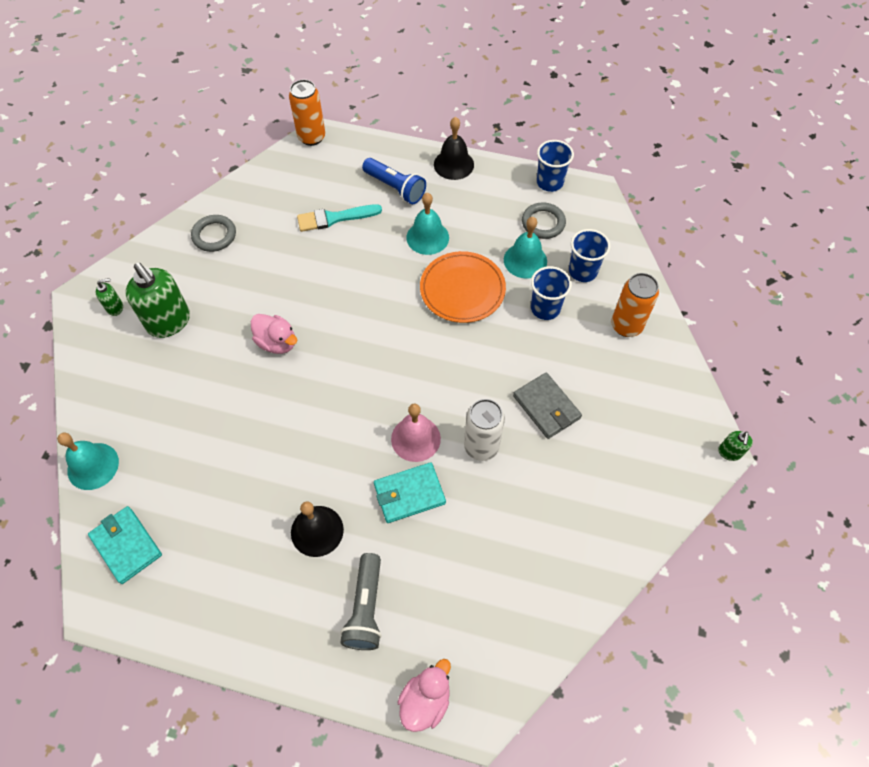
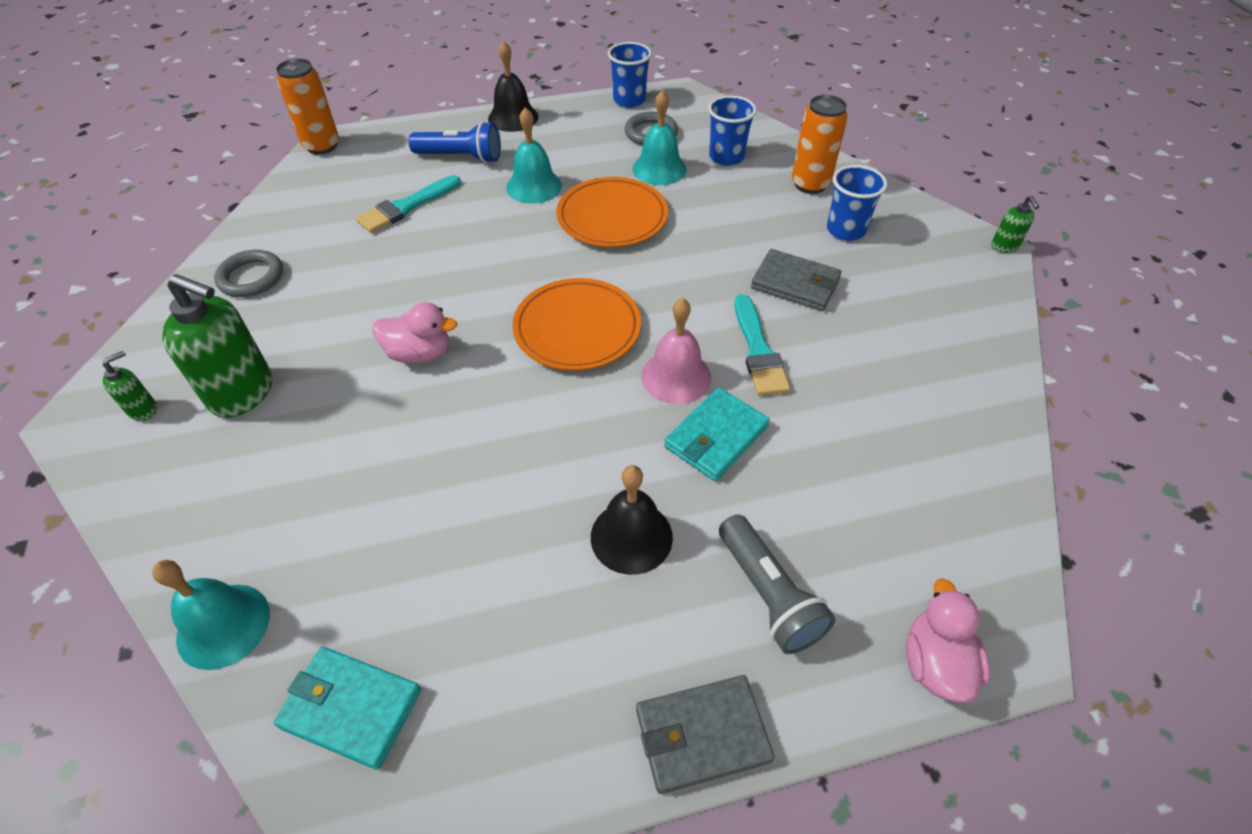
camera: 30 degrees left, 10 degrees down
white can [464,399,505,461] -> turquoise brush [734,294,790,395]
blue cup [531,266,572,320] -> blue cup moved to [827,165,887,241]
none -> orange plate [512,278,641,371]
none -> grey wallet [636,675,774,794]

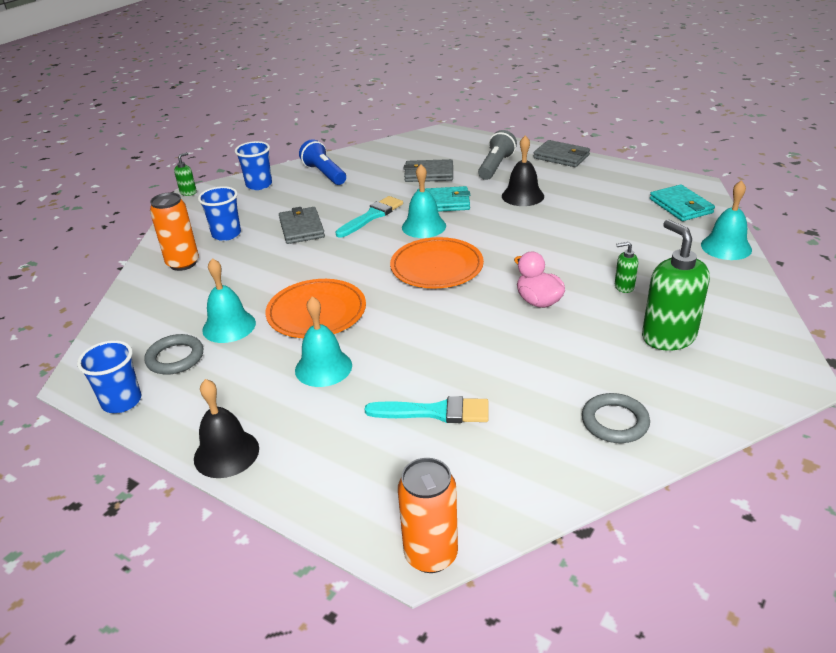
camera: 130 degrees left, 15 degrees down
green soap dispenser [103,351,157,421] -> green soap dispenser moved to [615,242,638,293]
blue flashlight [409,121,501,163] -> blue flashlight moved to [299,139,346,185]
pink bell [641,298,711,404] -> turquoise bell [402,164,446,238]
blue cup [708,95,757,166] -> blue cup moved to [235,141,272,190]
pink duck [906,578,990,703] -> none
none -> grey wallet [404,159,453,182]

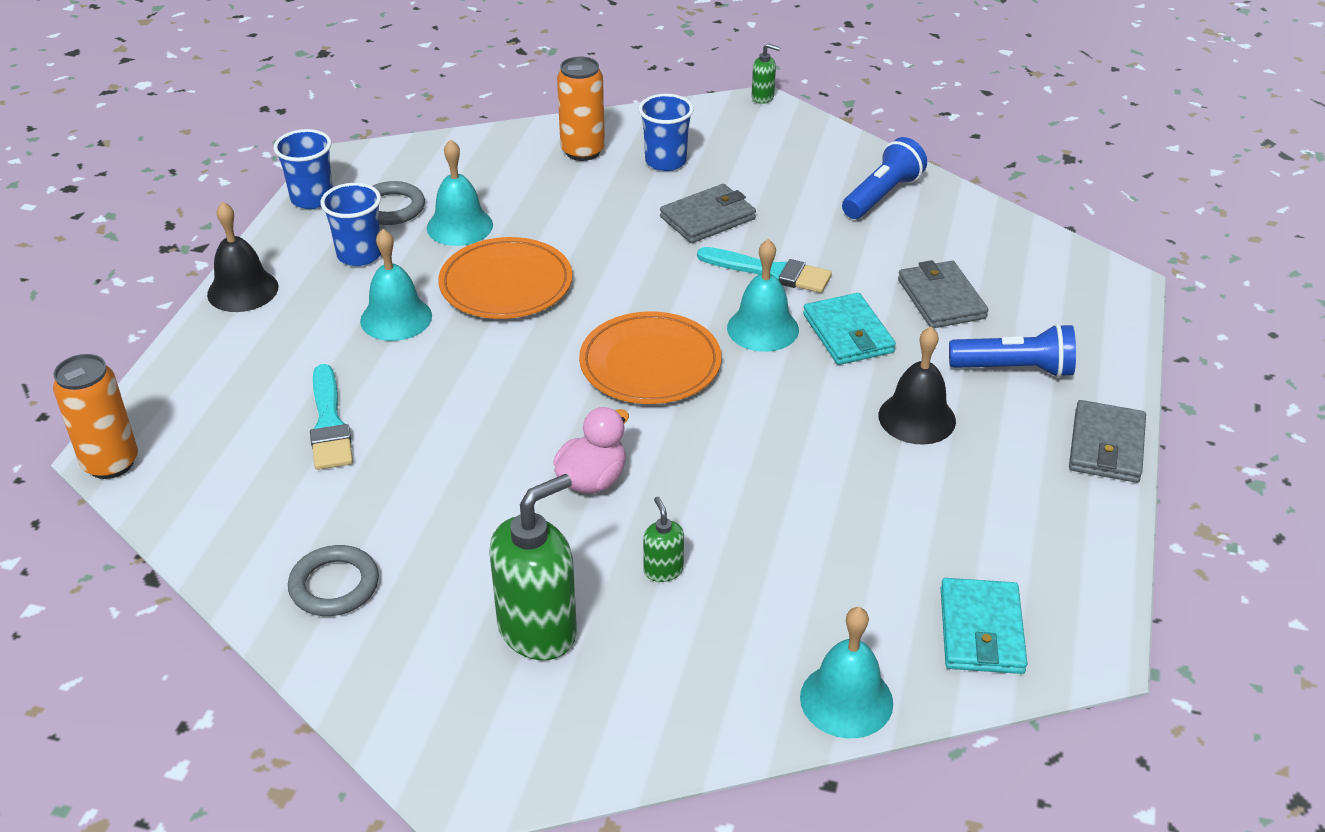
camera: 70 degrees right, 5 degrees up
blue cup [235,141,272,190] -> blue cup moved to [320,183,381,266]
grey flashlight [478,130,517,180] -> blue flashlight [949,323,1076,378]
turquoise wallet [650,184,715,221] -> turquoise wallet turned 45 degrees counterclockwise [941,578,1028,674]

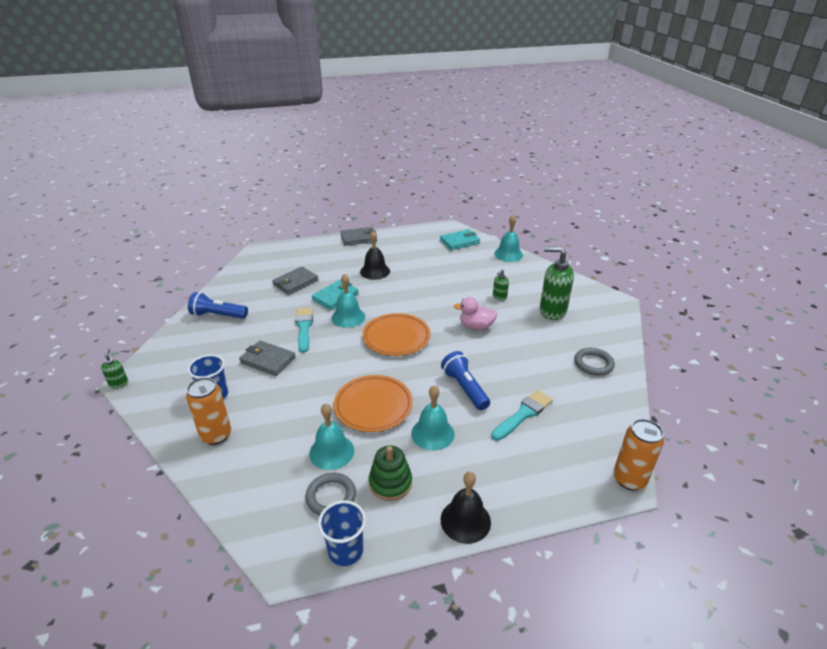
camera: 120 degrees left, 5 degrees down
blue cup [320,183,381,266] -> green stacking toy [369,446,412,501]
blue flashlight [949,323,1076,378] -> blue flashlight moved to [441,351,490,410]

